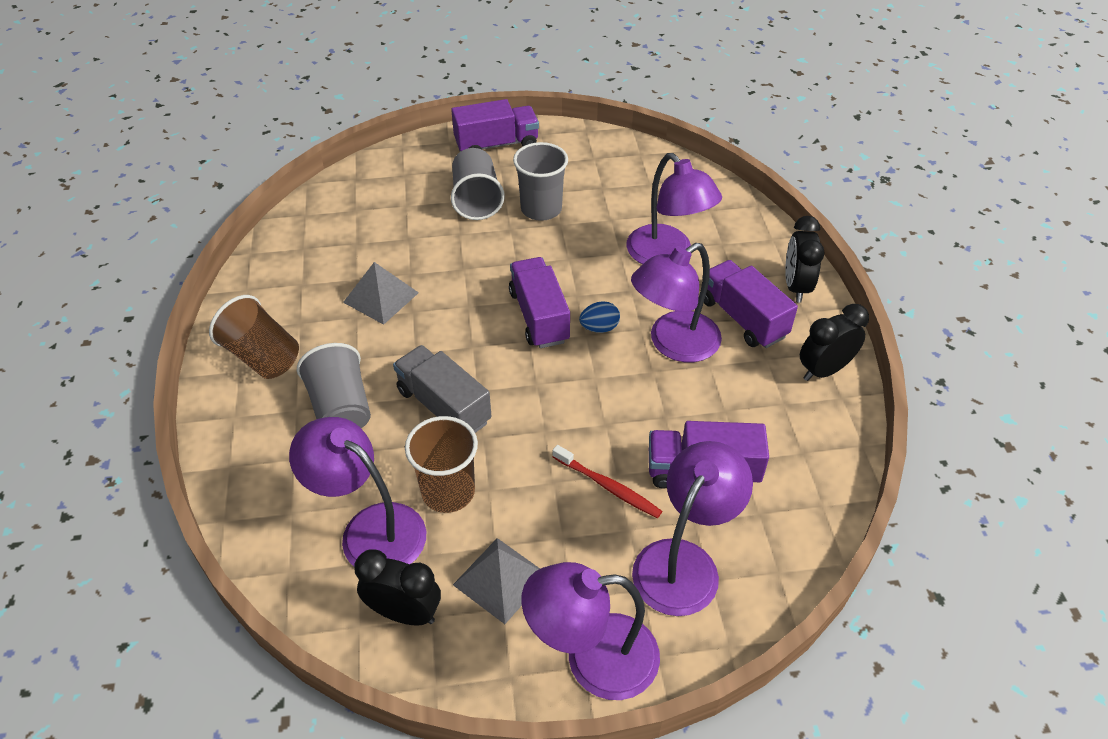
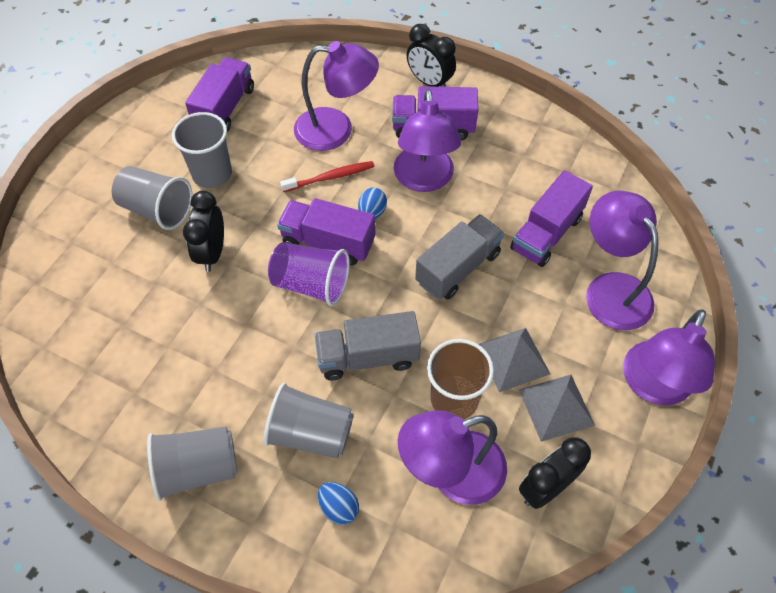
camera: 55 degrees left, 10 degrees up
brown cup [209,295,299,379] -> grey cup [147,427,237,501]
grey pyramid [343,262,419,325] -> grey pyramid moved to [478,328,550,392]
purple truck [451,99,539,152] -> purple truck moved to [185,57,254,132]
red toothbrush [553,445,662,518] -> red toothbrush moved to [280,161,375,192]
black clock [800,304,869,381] -> black clock moved to [183,191,224,272]
none -> purple cup [268,242,350,306]
none -> blue egg [318,482,359,525]
none -> grey truck [415,214,504,299]

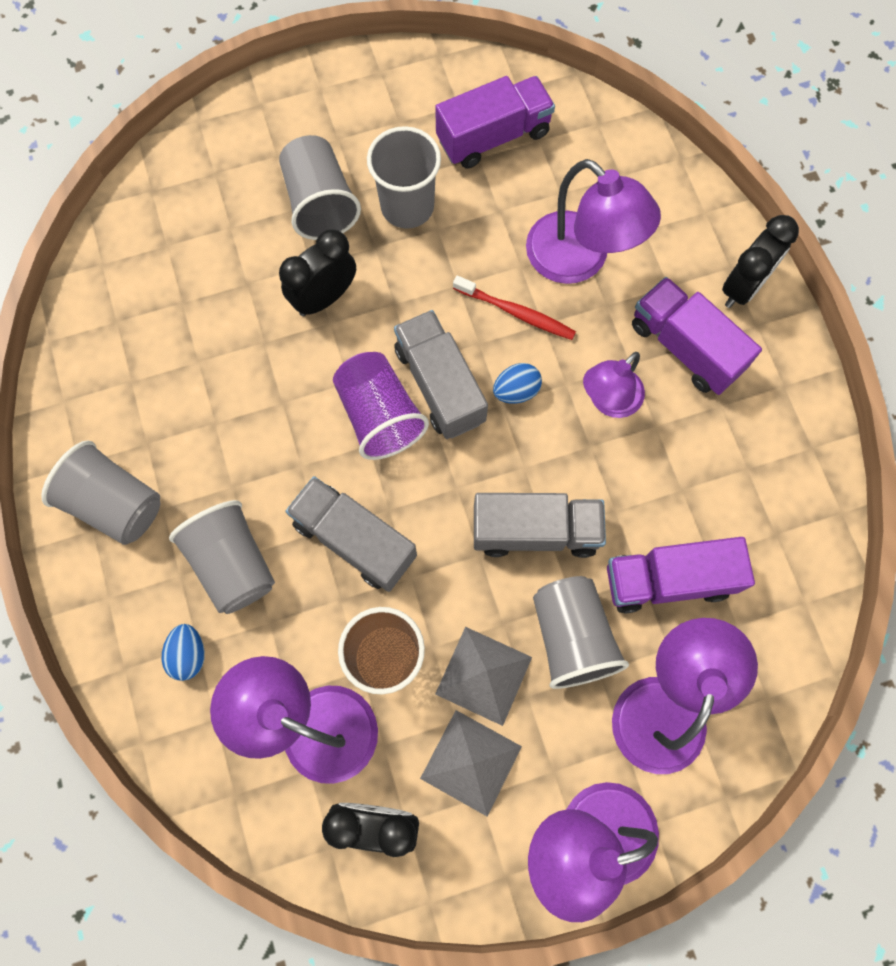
camera: 45 degrees right, 15 degrees up
purple truck [277,198,375,265] -> grey truck [394,310,488,439]
purple lamp [394,89,461,192] -> purple lamp [583,352,645,418], size x0.64
black clock [407,24,456,87] -> black clock turned 135 degrees counterclockwise [722,215,799,308]
none -> grey cup [533,576,629,689]

